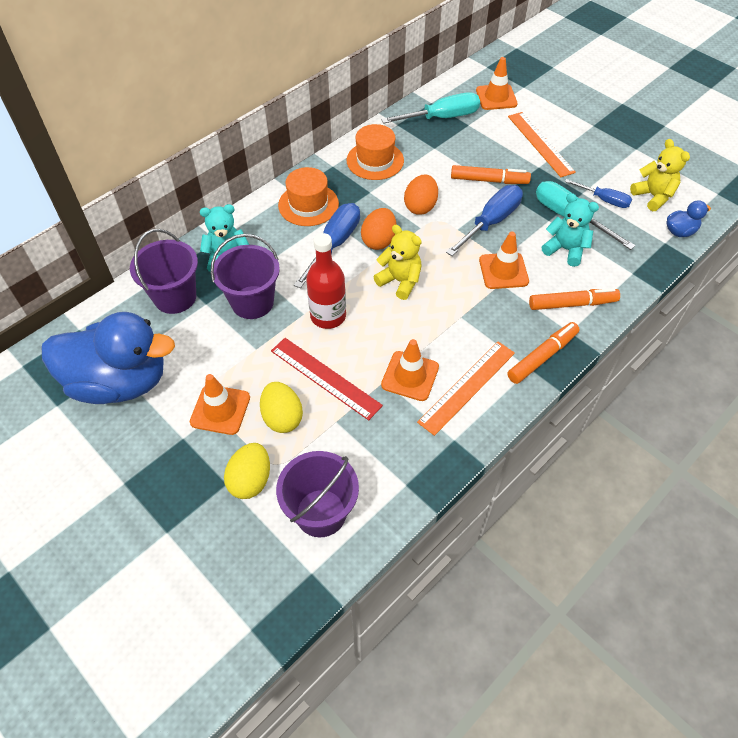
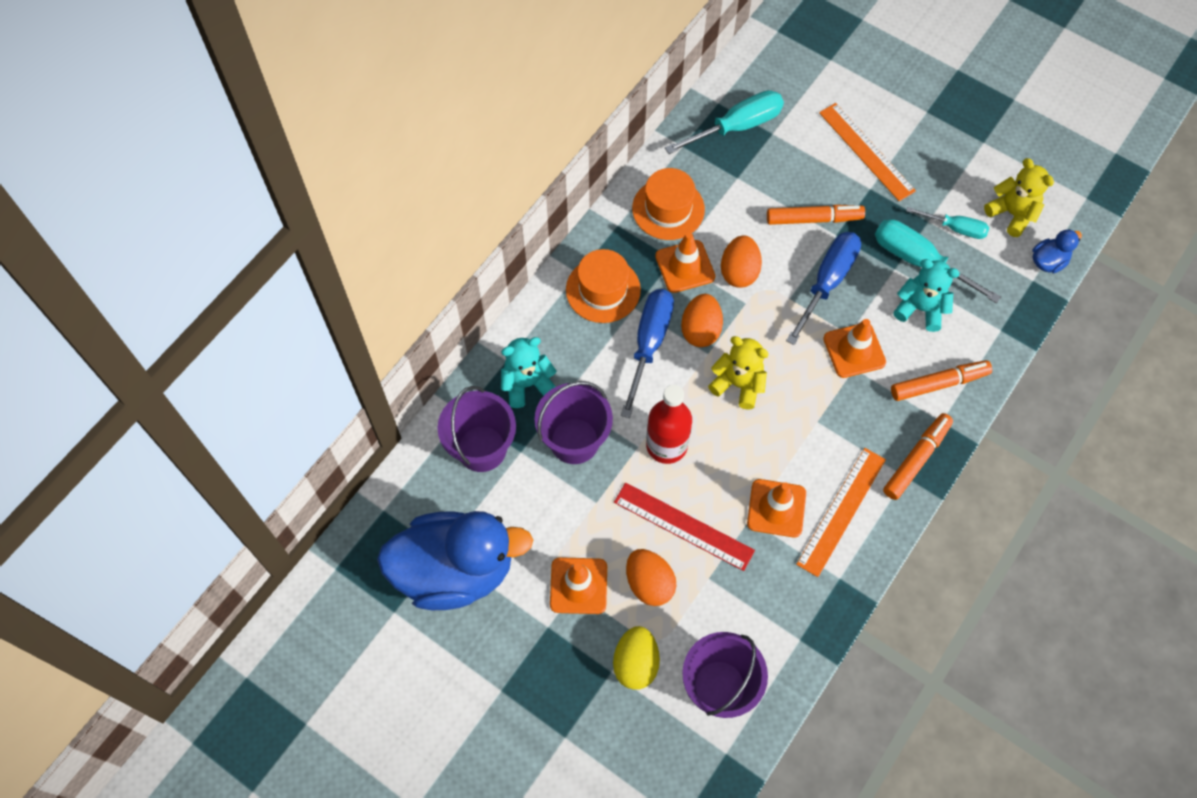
camera: 10 degrees left, 10 degrees up
yellow egg [260,382,303,433] -> orange egg [626,549,676,606]
orange traffic cone [476,57,518,110] -> orange traffic cone moved to [655,232,715,293]
blue screwdriver [565,179,632,208] -> turquoise screwdriver [906,207,989,239]

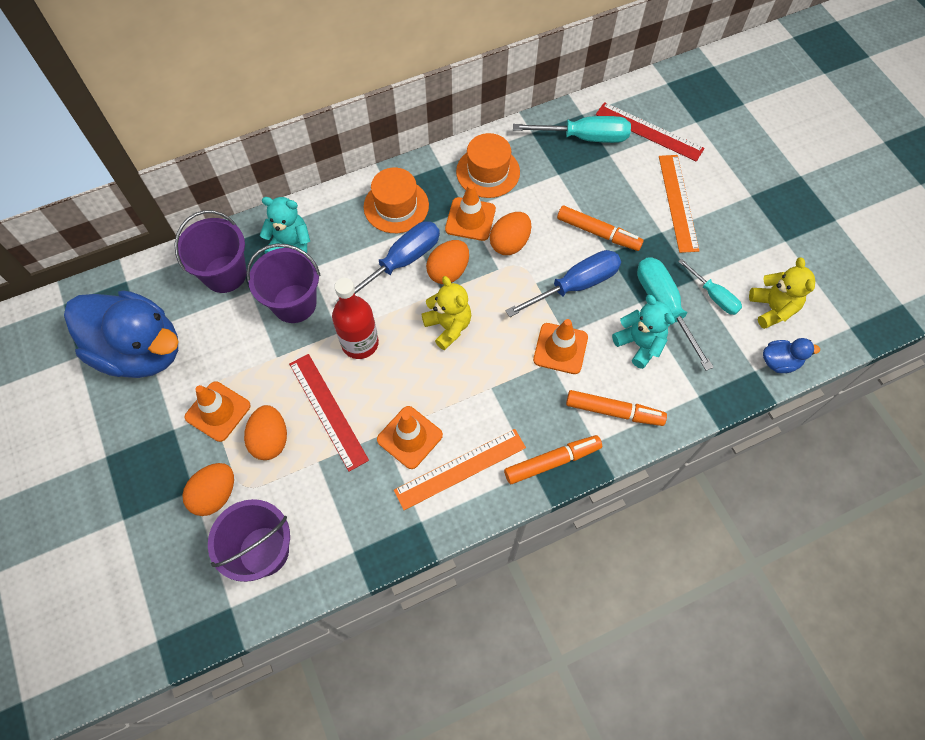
camera: 30 degrees right, 0 degrees up
yellow egg [613,626,660,690] -> orange egg [182,463,234,516]
none -> red ruler [596,102,705,162]

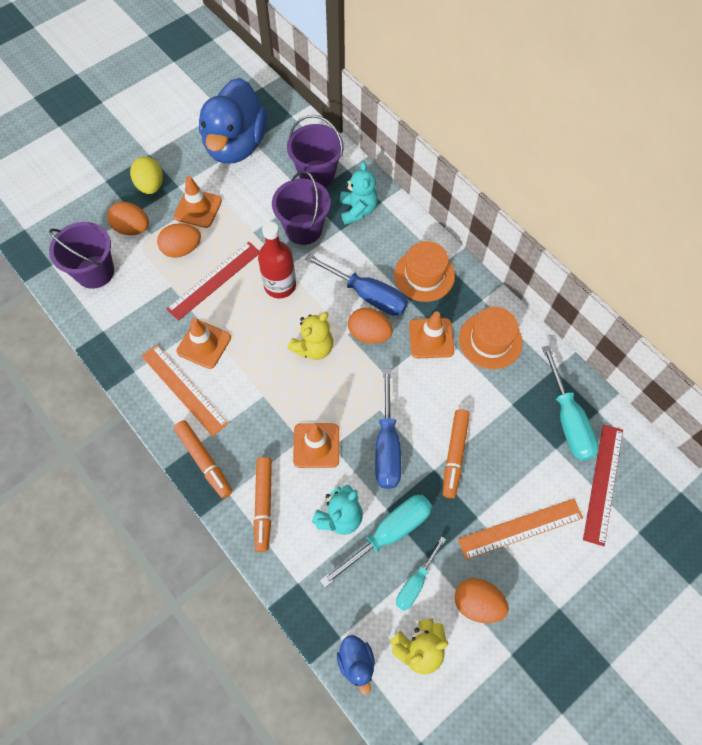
camera: 75 degrees right, 0 degrees up
orange egg [490,212,531,255] -> orange egg moved to [455,578,509,623]
blue screwdriver [506,250,621,317] -> blue screwdriver turned 45 degrees clockwise [375,368,401,489]
none -> yellow egg [130,156,163,194]

